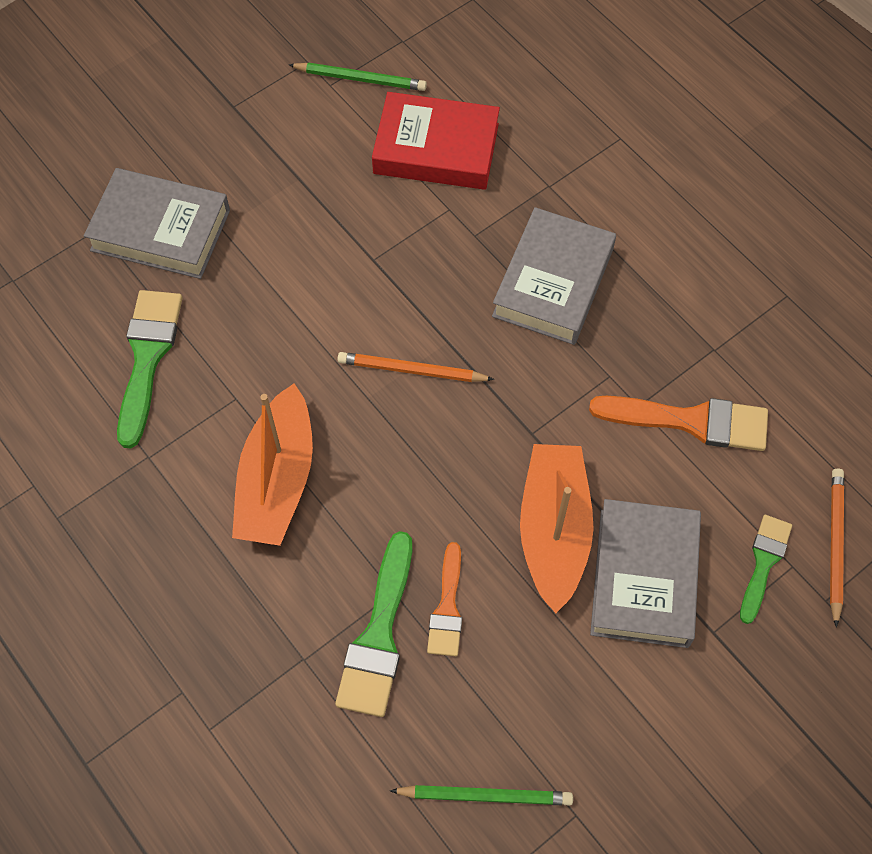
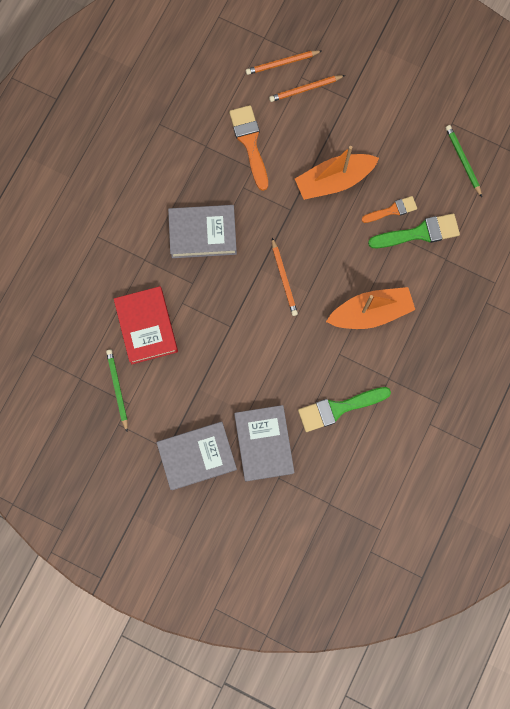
camera: 115 degrees left, 15 degrees up
grey book [590,499,701,648] -> grey book moved to [156,422,237,490]
green brush [740,515,792,624] -> orange pencil [269,75,345,102]

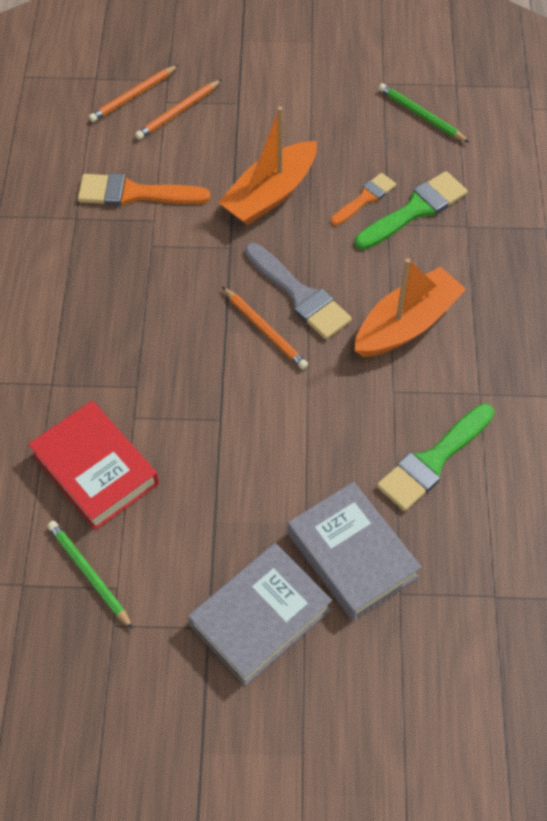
camera: 25 degrees left, 20 degrees down
grey book [168,205,237,258] -> none
orange brush [229,105,268,191] -> orange brush turned 45 degrees counterclockwise [78,173,210,206]
none -> grey brush [245,243,352,339]

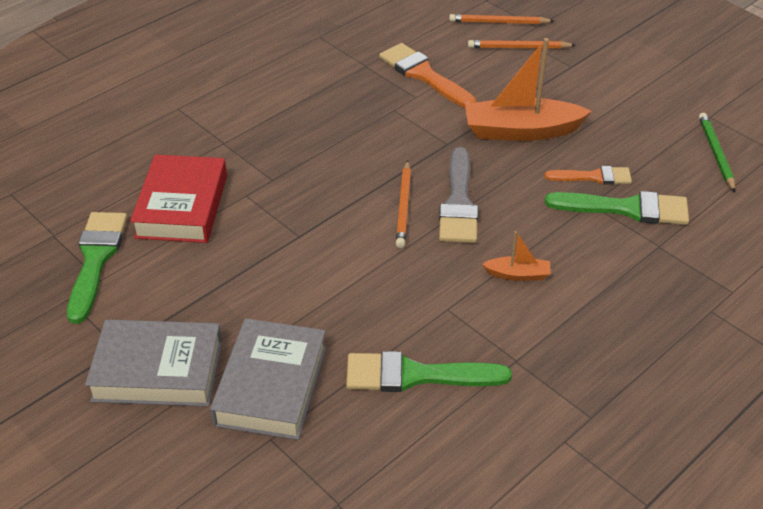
camera: 45 degrees right, 15 degrees down
green pencil [47,521,133,629] -> green brush [67,212,127,324]
orange boat [354,258,466,357] -> orange boat [482,231,551,281], size x0.47

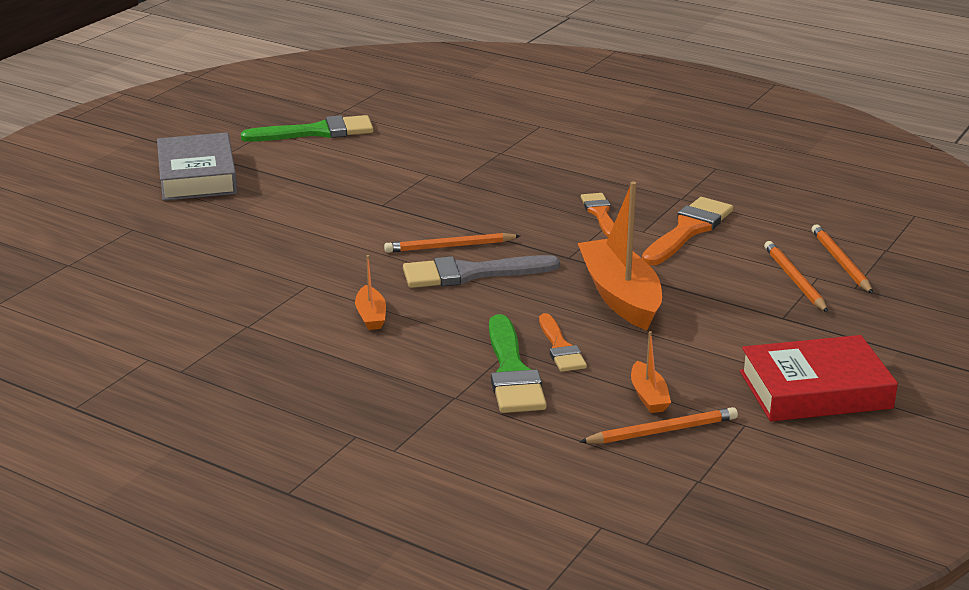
camera: 75 degrees right, 15 degrees down
red book [130,154,227,243] -> red book moved to [740,335,898,421]
grey book [210,318,327,440] -> none
green brush [346,351,512,392] -> none
green pencil [699,113,735,192] -> orange pencil [579,407,738,444]
none -> orange brush [581,193,614,237]
none -> orange boat [631,331,671,413]

